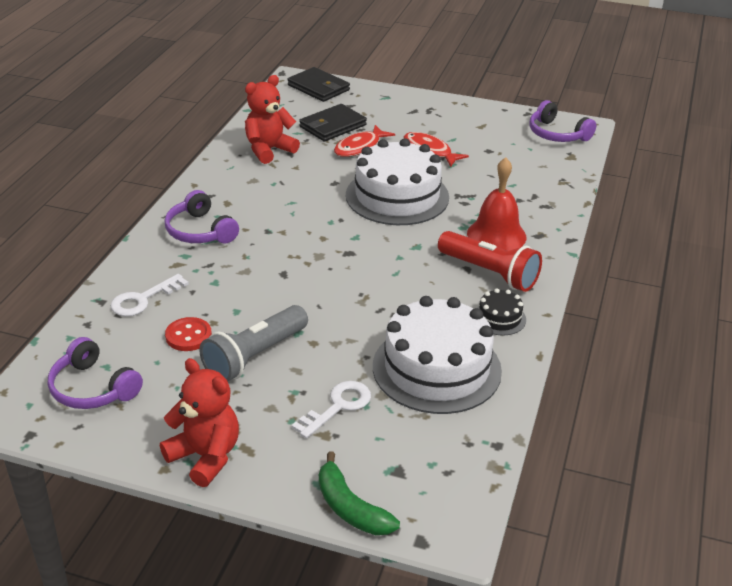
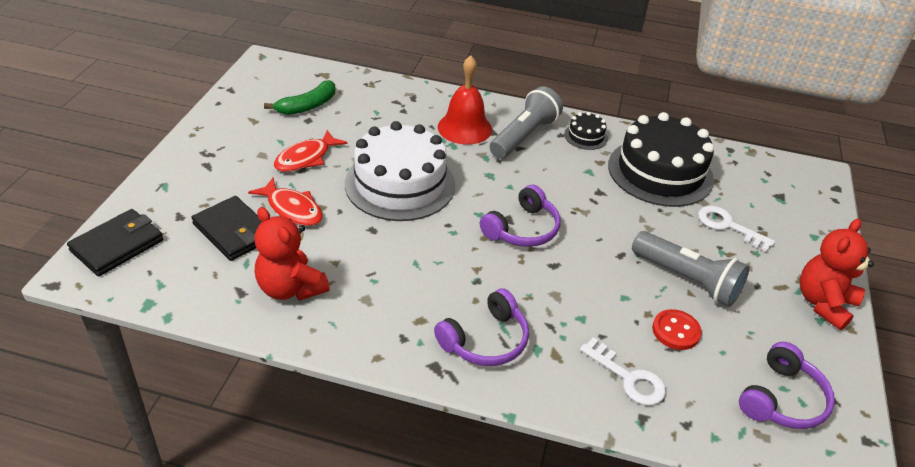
camera: 95 degrees left, 5 degrees up
green banana [319,451,400,535] -> green banana moved to [264,80,335,115]
white cake [373,296,502,414] -> black cake [608,112,714,207]
red flashlight [438,231,542,292] -> grey flashlight [490,86,563,159]
purple headphones [530,100,596,142] -> purple headphones moved to [480,185,560,247]

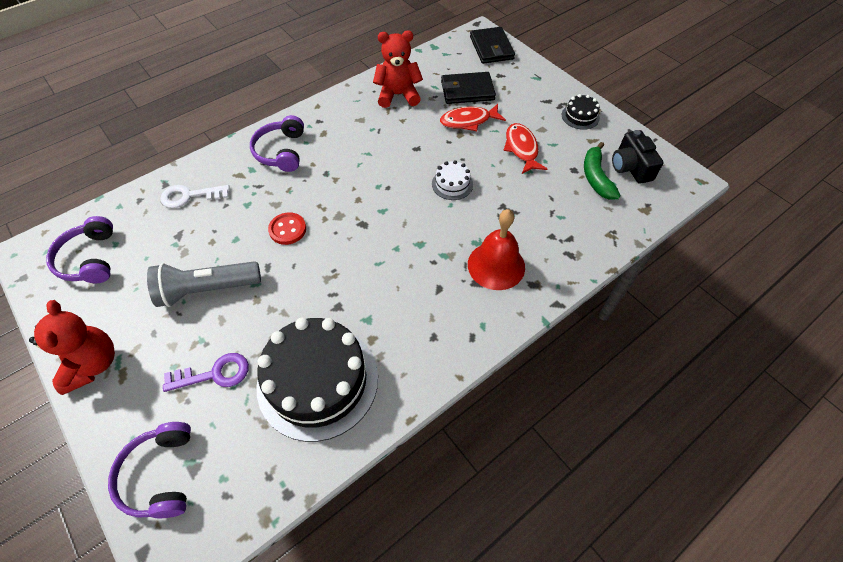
camera: 130 degrees right, 15 degrees up
white cake [345,121,455,221] -> white cake [432,160,473,200], size x0.44
purple headphones [480,185,560,247] -> purple headphones moved to [108,422,191,518]
grey flashlight [490,86,563,159] -> none
black cake [564,112,608,150] -> black cake moved to [562,94,600,130]
red button [652,309,702,350] -> red button moved to [268,212,306,245]
white key [698,206,775,252] -> purple key [163,353,249,392]
none -> black camera [612,130,663,184]

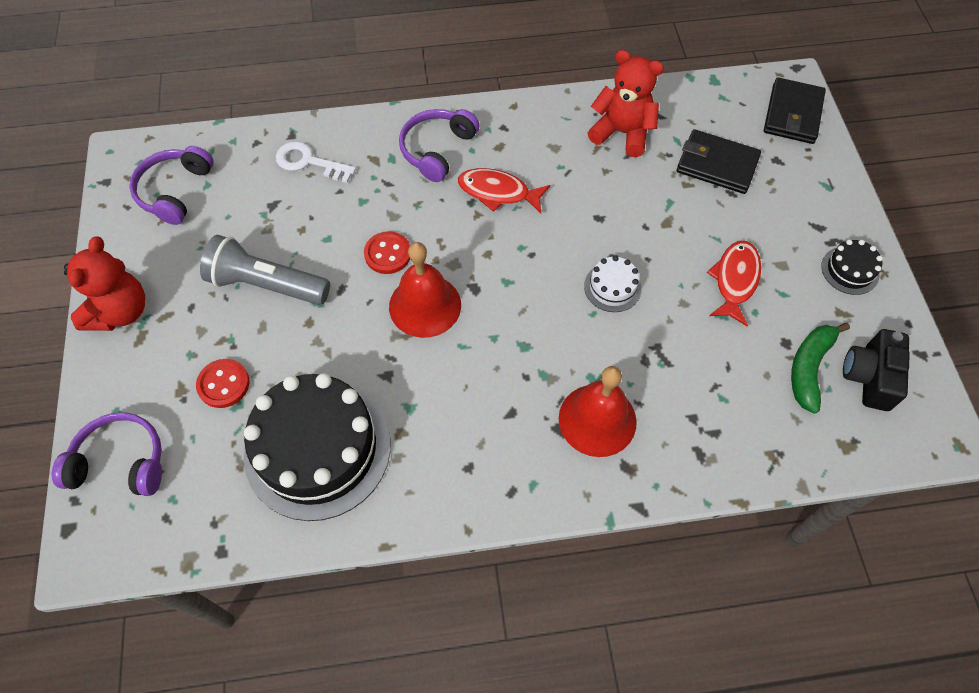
camera: 30 degrees right, 5 degrees up
purple headphones [108,422,191,518] -> purple headphones turned 75 degrees clockwise [52,412,162,496]
purple key [163,353,249,392] -> red button [196,359,249,408]
red fish [440,104,506,131] -> red fish moved to [458,168,550,213]
none -> red bell [389,242,461,338]

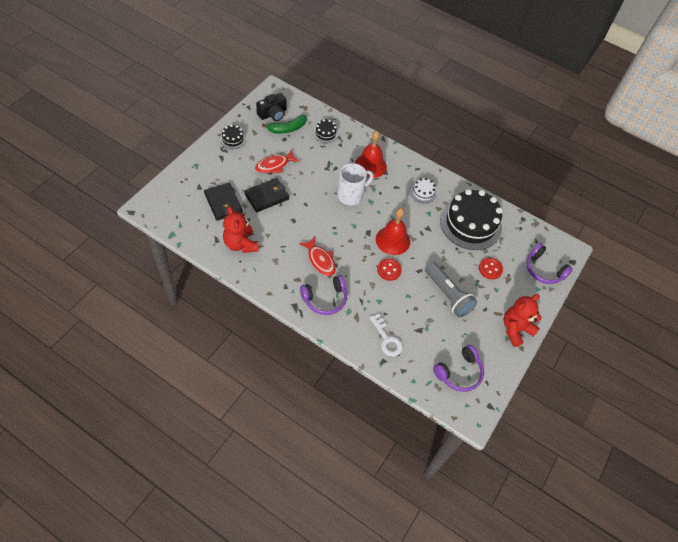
camera: 145 degrees left, 5 degrees down
white cake [584,256,641,312] -> white cake moved to [410,178,437,203]
black wallet [764,77,826,144] -> black wallet moved to [244,178,289,212]
none -> black cake [313,119,338,143]
none -> white mug [338,163,373,205]

